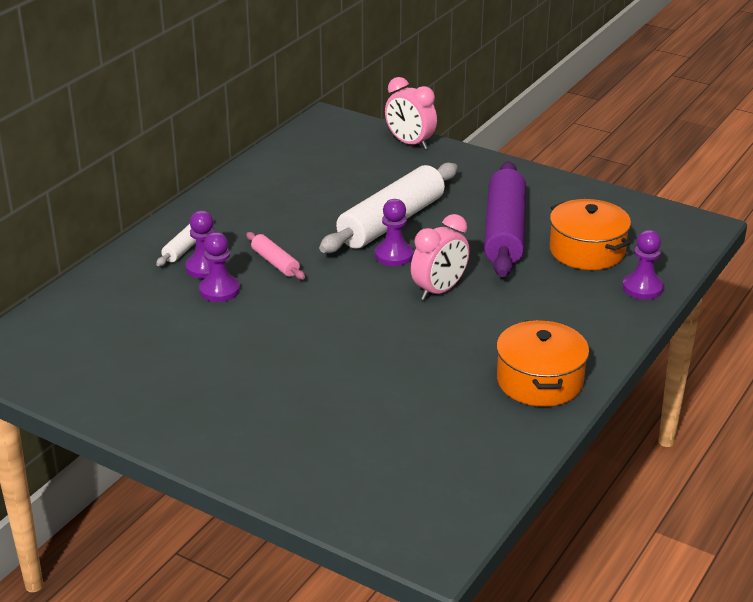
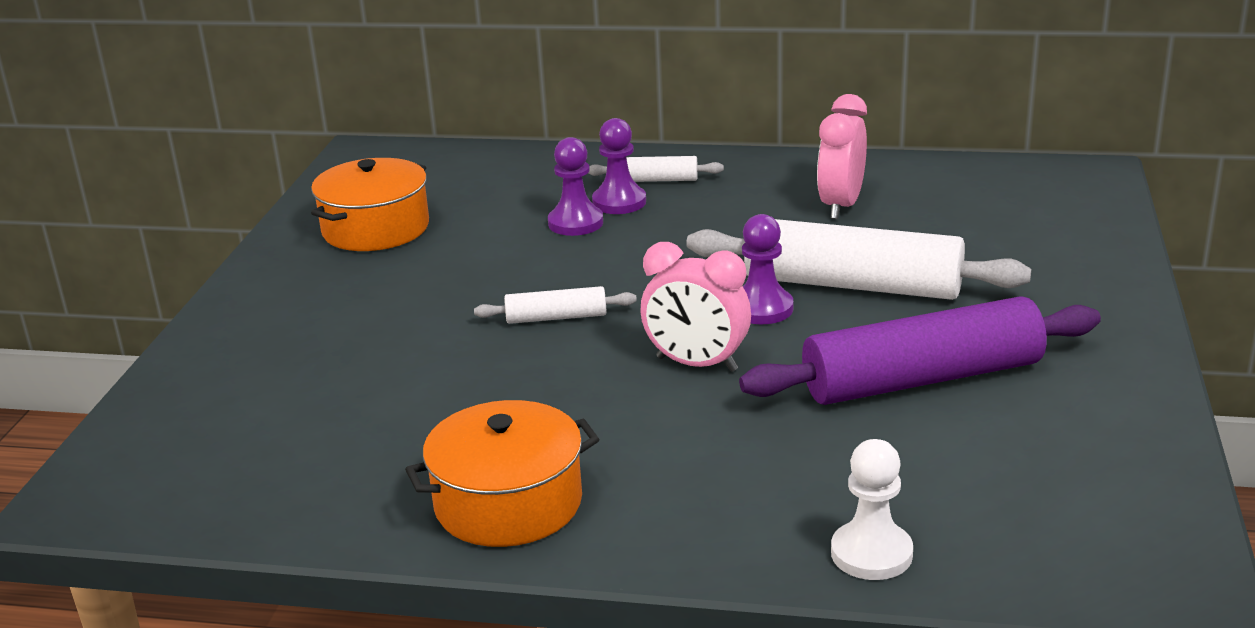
camera: 70 degrees right, 5 degrees down
pink rolling pin [246,232,305,280] -> none
pink clock [385,77,437,150] -> pink clock moved to [817,94,867,219]
orange pot [550,199,631,270] -> orange pot moved to [311,158,429,251]
purple pawn [623,230,664,300] -> white pawn [831,439,913,580]
none -> white rolling pin [474,286,637,324]

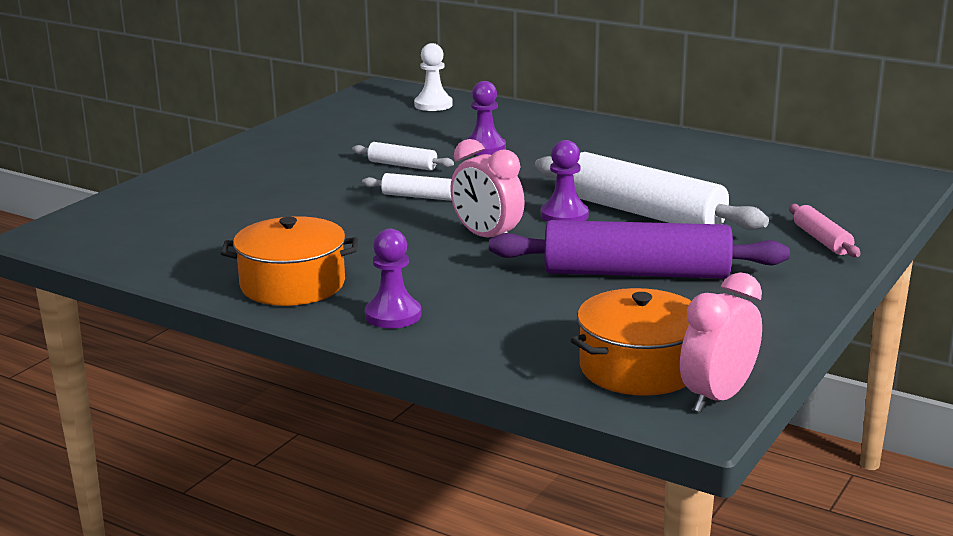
camera: 20 degrees right, 5 degrees down
orange pot [311,158,429,251] -> orange pot moved to [571,288,691,396]
white rolling pin [588,156,724,182] -> white rolling pin moved to [352,142,454,171]
purple pawn [592,118,646,214] -> purple pawn moved to [365,229,421,328]
pink clock [817,94,867,219] -> pink clock moved to [680,272,762,412]
white pawn [831,439,913,580] -> white pawn moved to [414,43,452,111]
none -> pink rolling pin [789,204,861,257]

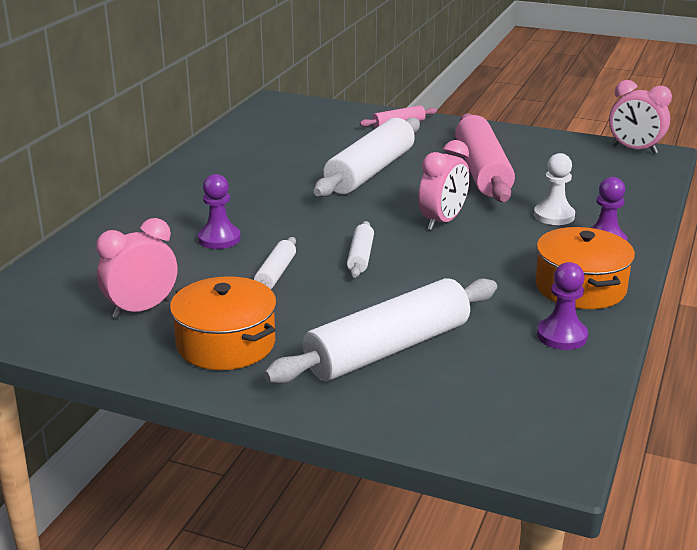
camera: 100 degrees left, 5 degrees up
white pawn [414,43,452,111] -> white pawn moved to [534,153,575,225]
purple rolling pin [489,220,790,279] -> pink rolling pin [455,113,515,202]
purple pawn [541,140,589,222] -> purple pawn moved to [537,262,588,350]
orange pot [571,288,691,396] -> orange pot moved to [170,276,277,370]
none -> pink clock [96,218,177,318]
none -> white rolling pin [264,278,497,384]

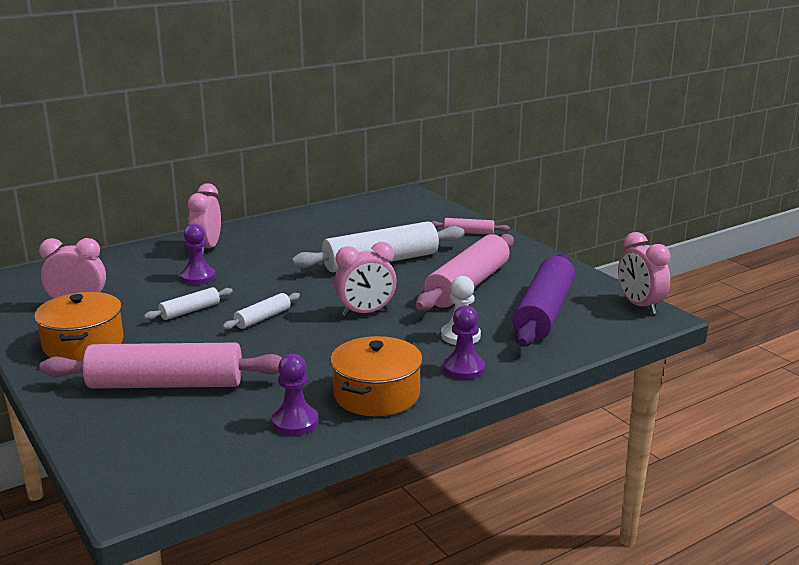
camera: 35 degrees right, 5 degrees down
white rolling pin [264,278,497,384] -> pink rolling pin [40,342,282,389]
none -> pink clock [188,183,221,256]
none -> purple rolling pin [513,254,575,347]

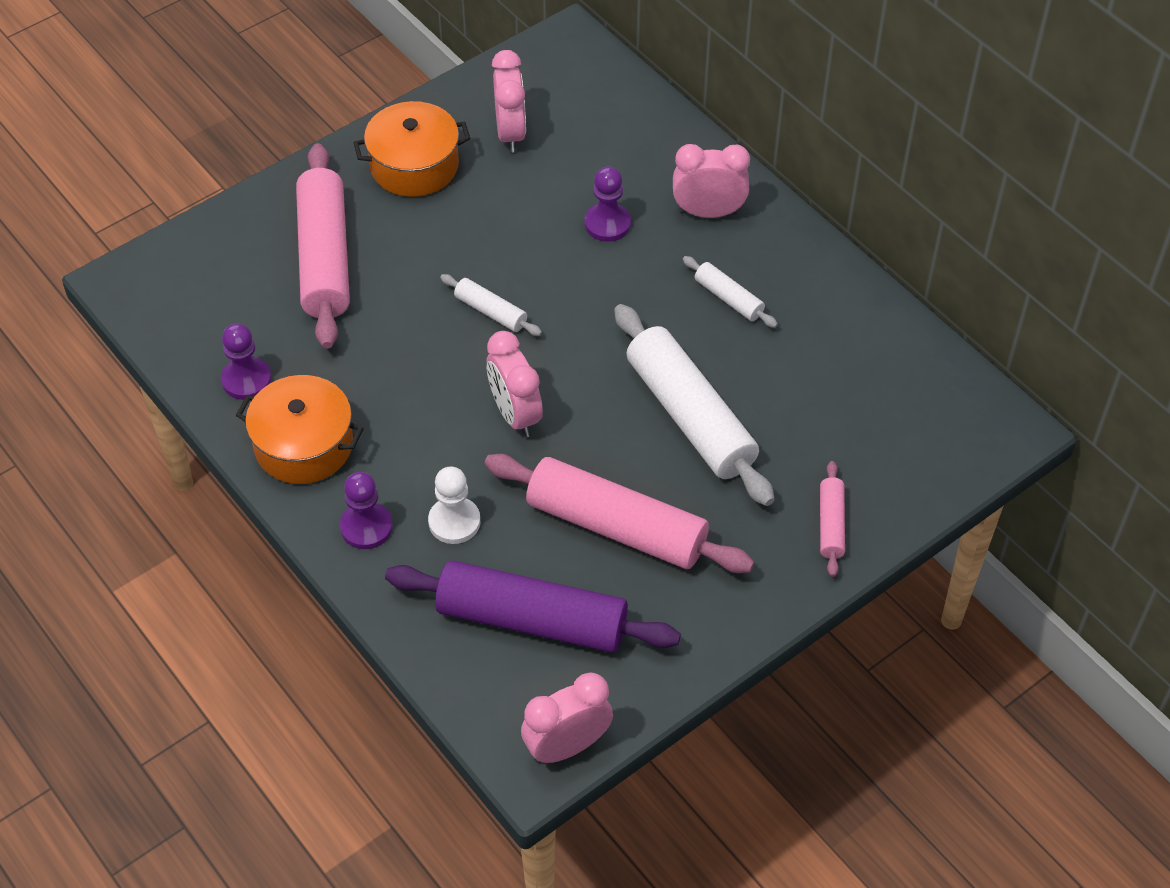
camera: 85 degrees right, 30 degrees up
white rolling pin [144,287,233,320] -> white rolling pin moved to [683,256,778,328]

